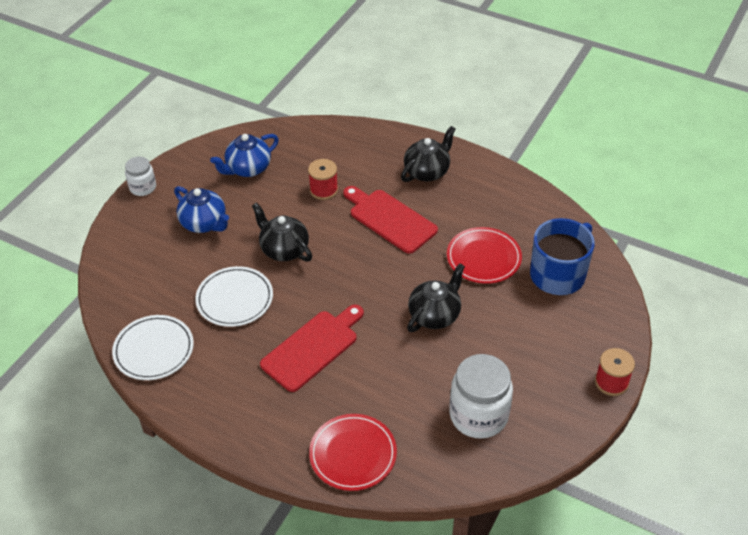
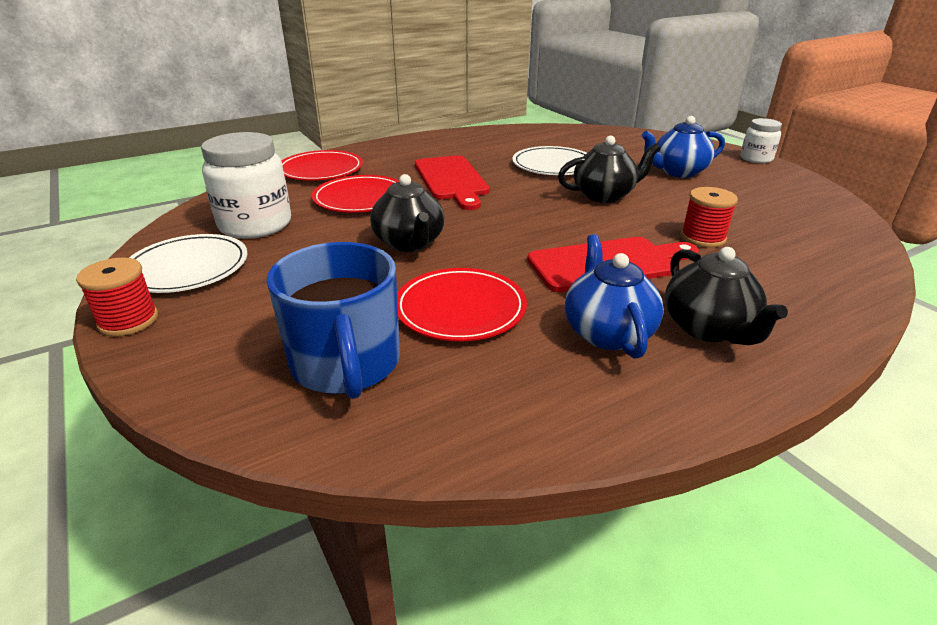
camera: 120 degrees right, 15 degrees down
white plate [112,315,194,380] -> white plate moved to [129,234,248,293]
blue teapot [210,134,279,177] -> blue teapot moved to [565,234,664,359]
none -> red plate [312,175,399,213]

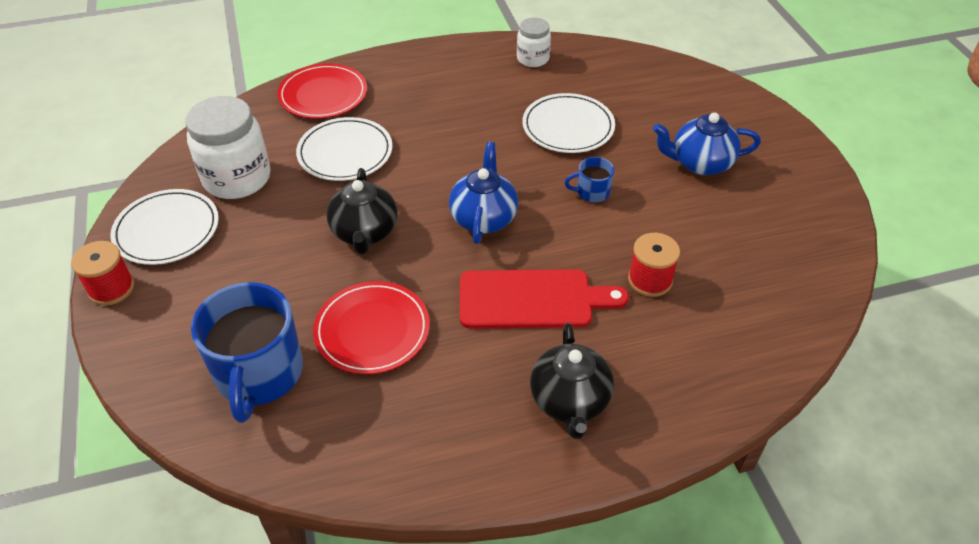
camera: 15 degrees right, 15 degrees up
red plate [312,175,399,213] -> white plate [296,117,393,181]
red cutting board [415,155,490,210] -> none
black teapot [558,136,660,203] -> blue mug [564,157,614,202]
blue teapot [565,234,664,359] -> blue teapot moved to [449,142,518,244]
white jar [741,118,782,163] -> white jar moved to [517,18,551,67]

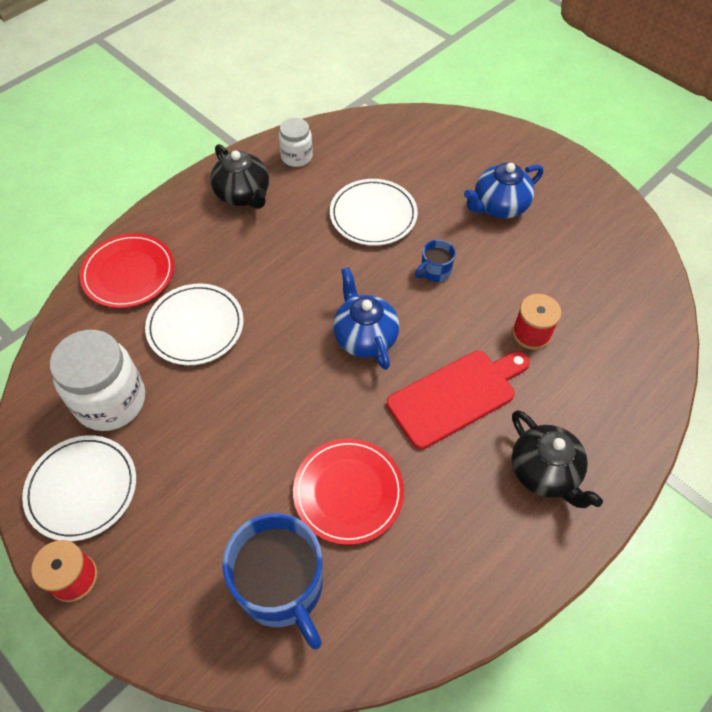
camera: 30 degrees left, 10 degrees up
black teapot [326,168,398,254] -> black teapot moved to [210,144,269,209]

